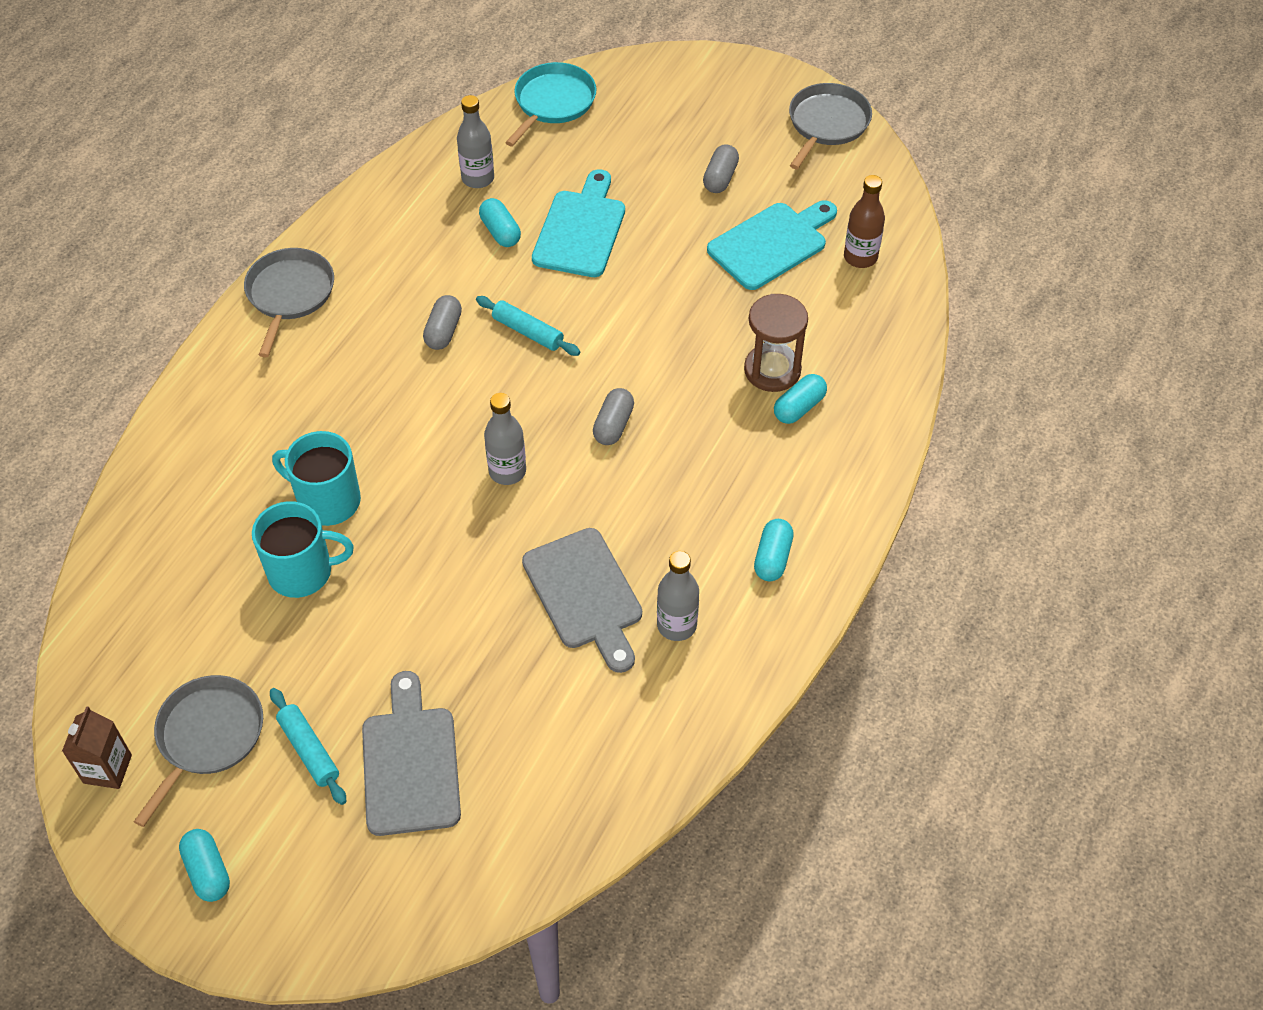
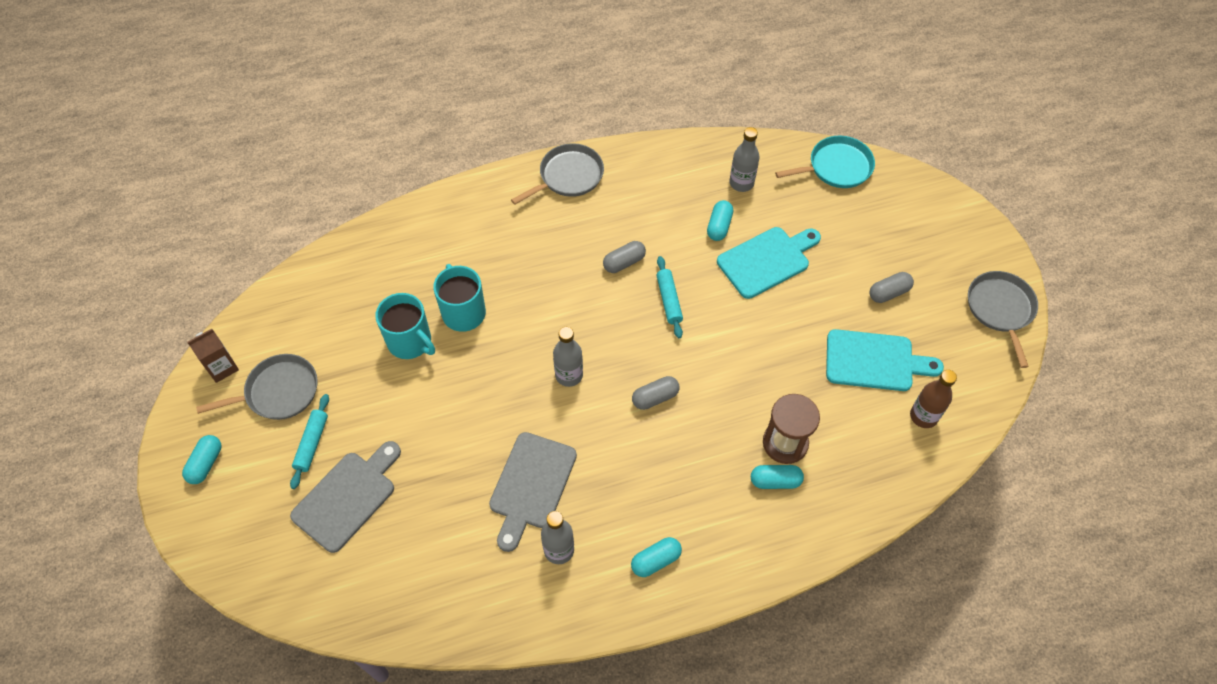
camera: 45 degrees right, 5 degrees up
grey pan [789,83,872,169] -> grey pan turned 75 degrees counterclockwise [968,271,1038,368]

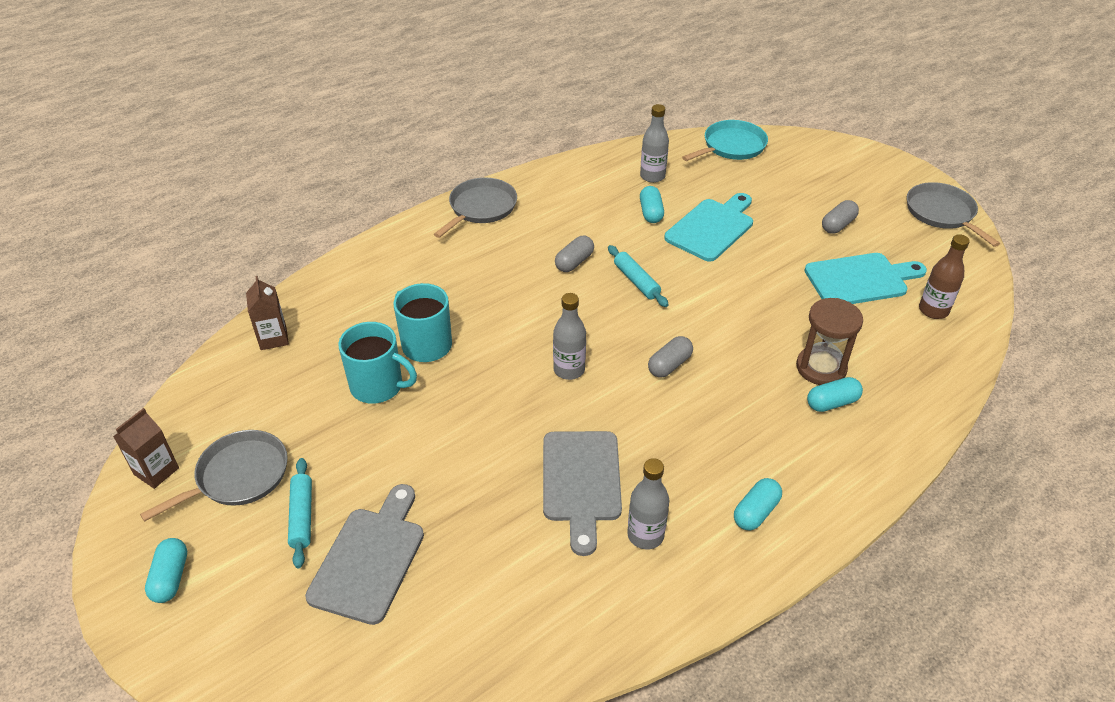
camera: 20 degrees left, 15 degrees down
none -> brown carton [246,276,289,350]

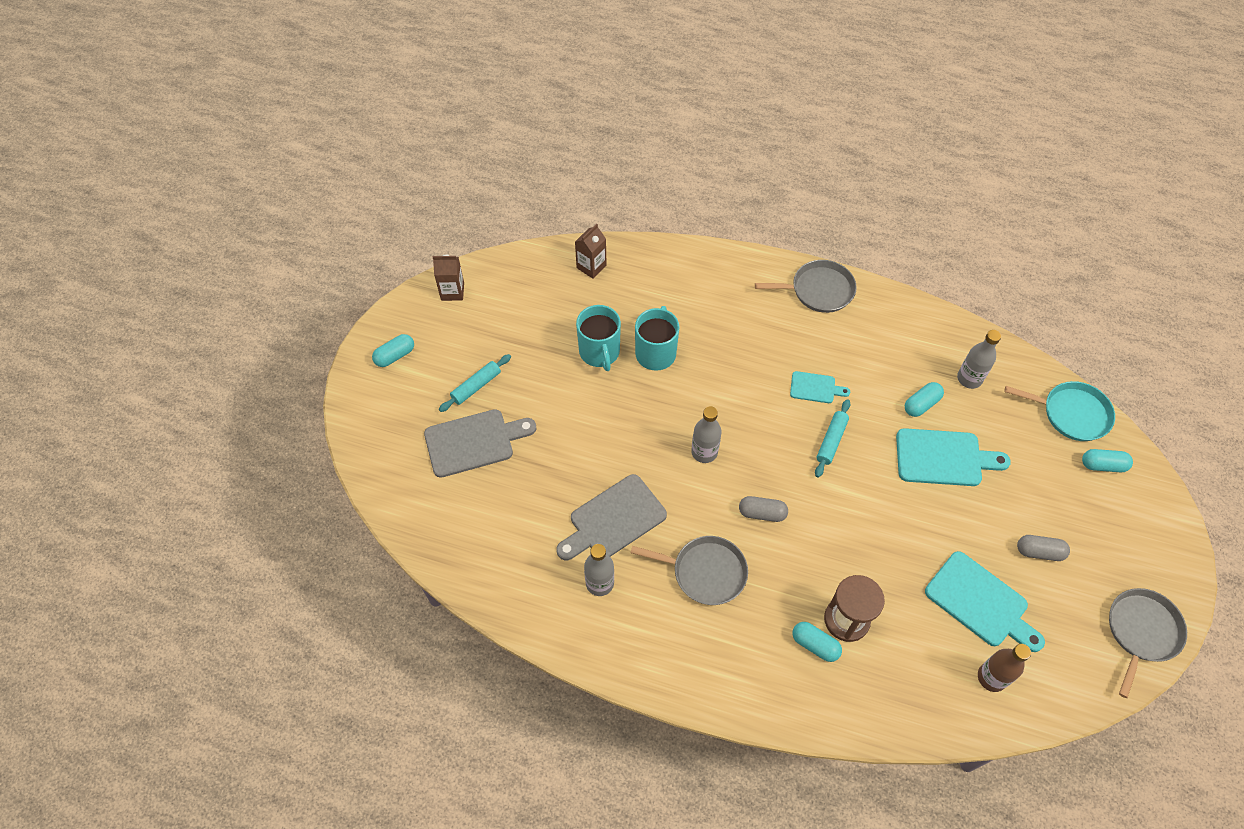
camera: 55 degrees right, 15 degrees up
grey pan [140,430,288,522] -> grey pan moved to [631,536,748,605]
grey capsule [555,236,594,272] -> turquoise cutting board [790,371,850,403]
turquoise capsule [734,478,782,530] -> turquoise capsule moved to [1082,449,1133,472]

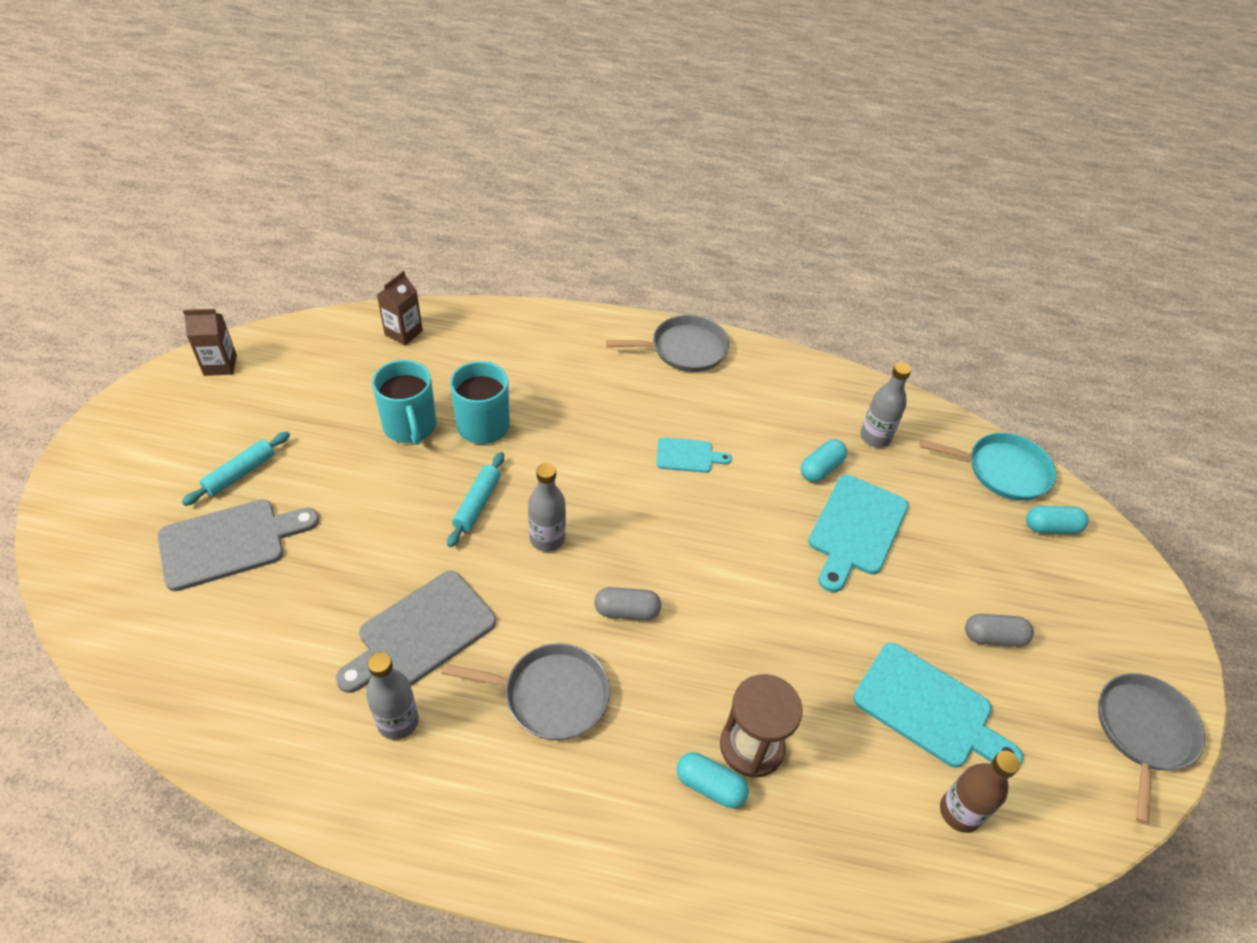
camera: 10 degrees left, 10 degrees down
turquoise capsule [372,334,414,367] -> none
turquoise rolling pin [815,399,851,478] -> turquoise rolling pin moved to [447,452,504,547]
turquoise cutting board [896,428,1011,486] -> turquoise cutting board turned 120 degrees clockwise [808,475,908,592]

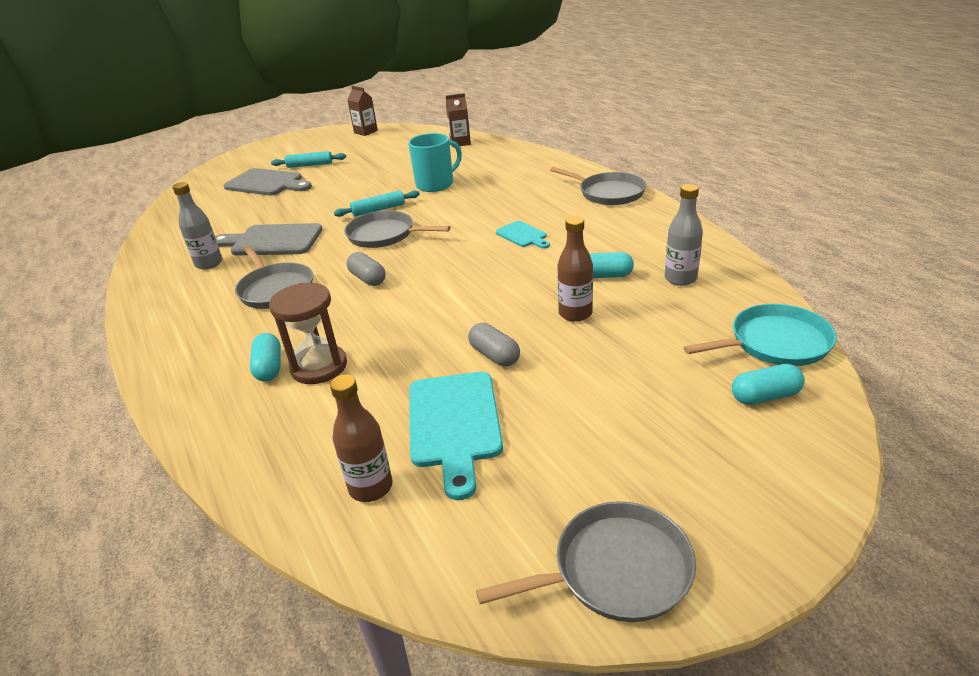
camera: 55 degrees right, 15 degrees down
turquoise mug [372,360,436,445] -> none
grey bottle [528,463,566,552] -> grey pan [344,210,450,248]
turquoise cutting board [808,475,908,592] -> brown bottle [557,216,593,322]
turquoise pan [920,433,1056,501] -> turquoise pan turned 75 degrees counterclockwise [683,304,837,366]
grey capsule [965,614,1034,646] -> grey capsule moved to [468,323,520,366]
turquoise capsule [1026,506,1089,534] -> turquoise capsule turned 60 degrees counterclockwise [732,364,805,405]

